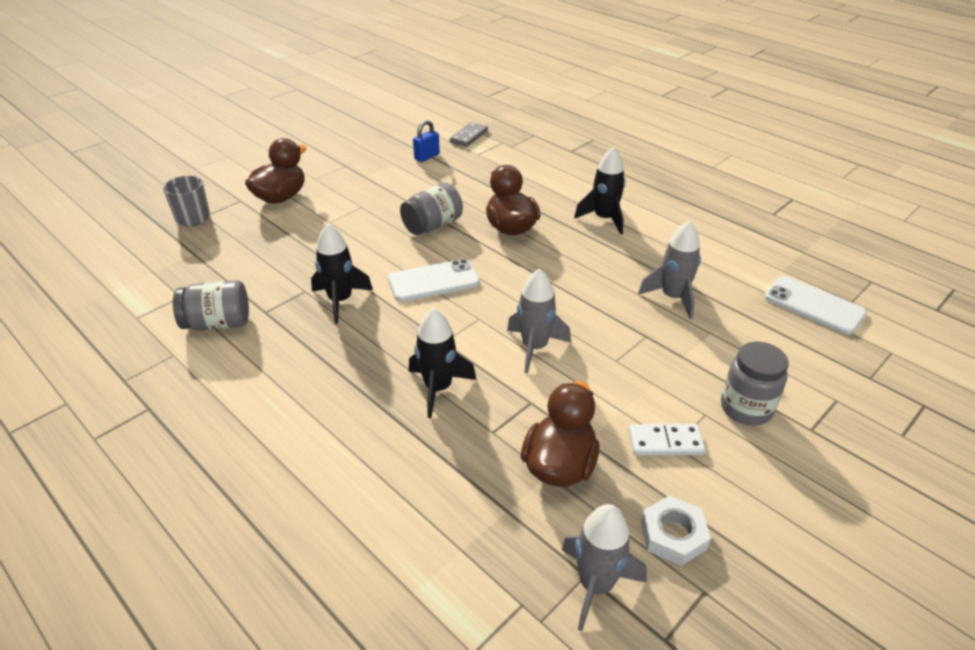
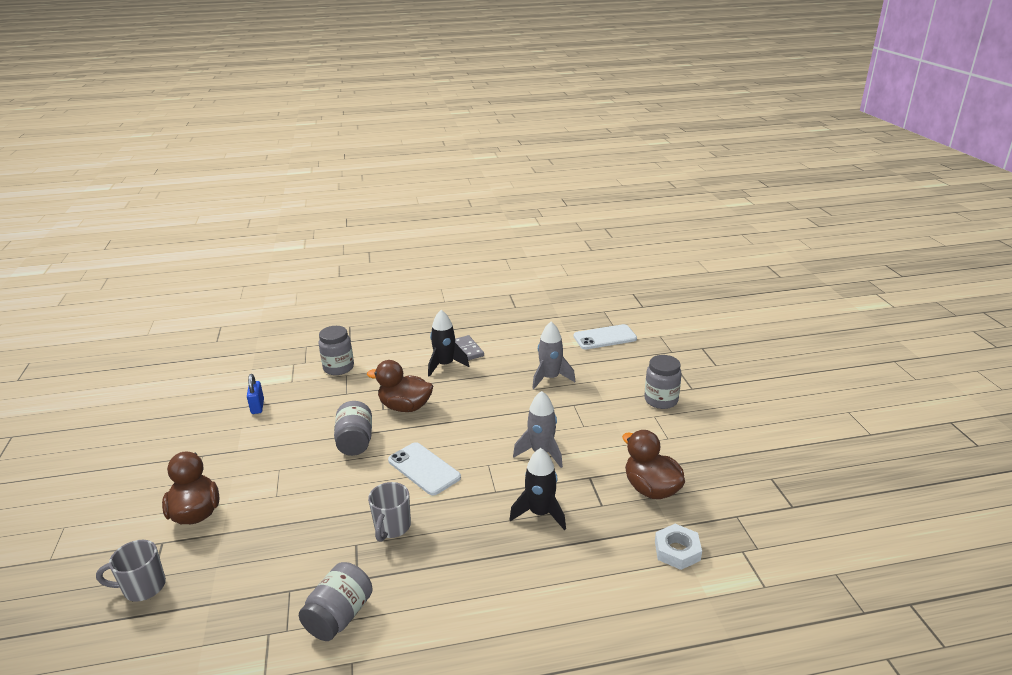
camera: 55 degrees left, 10 degrees down
black rocket [311,224,373,324] -> grey mug [368,482,411,542]
white phone [388,259,480,302] -> white phone turned 60 degrees counterclockwise [388,442,461,495]
grey domino [450,122,488,147] -> grey domino moved to [455,335,484,360]
grey rocket [561,504,647,631] -> none
white domino [629,424,705,456] -> none
white nut [641,496,711,566] -> white nut moved to [655,524,702,570]
none -> grey jar [318,326,354,375]

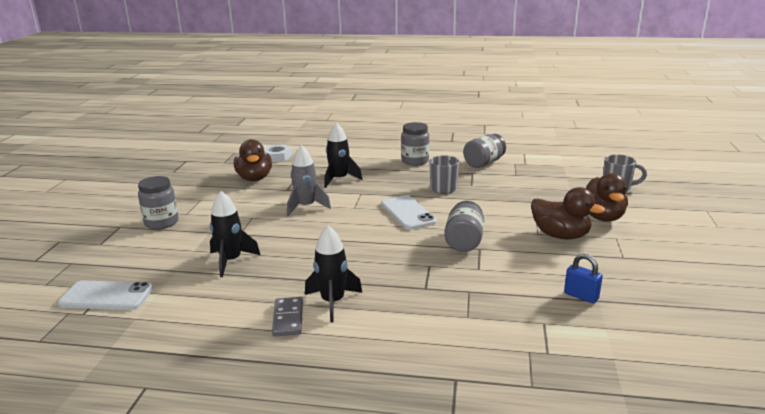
camera: 160 degrees left, 5 degrees down
blue padlock [247,374,264,414] -> blue padlock turned 60 degrees counterclockwise [564,254,603,303]
grey jar [318,326,354,375] -> grey jar moved to [401,122,429,166]
brown duck [367,360,433,412] -> brown duck moved to [531,187,606,239]
grey rocket [532,322,575,389] -> black rocket [210,191,260,277]

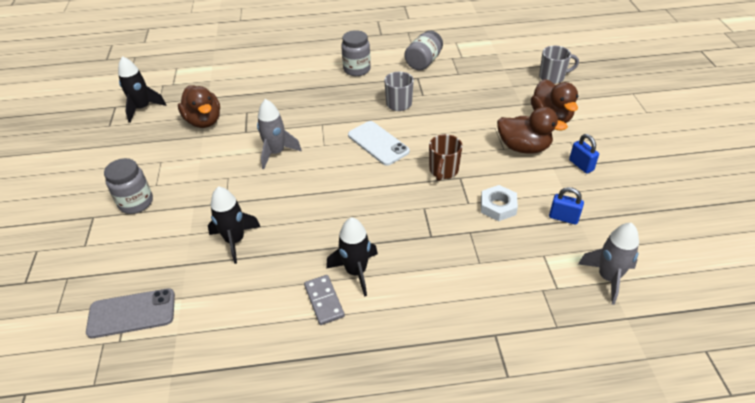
camera: 15 degrees left, 20 degrees up
white phone [58,280,153,310] -> grey phone [86,288,175,338]
white nut [264,144,292,162] -> white nut moved to [481,185,518,221]
black rocket [324,122,362,188] -> black rocket moved to [118,56,166,123]
grey jar [444,201,484,252] -> brown mug [429,134,463,181]
none -> blue padlock [569,134,599,174]
none -> grey rocket [578,223,639,305]

